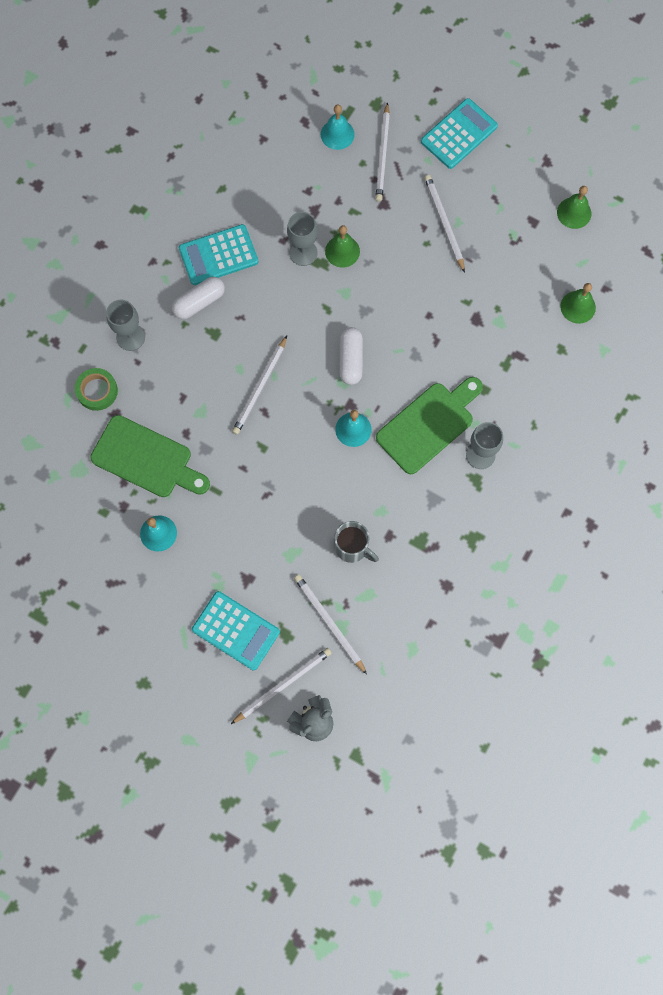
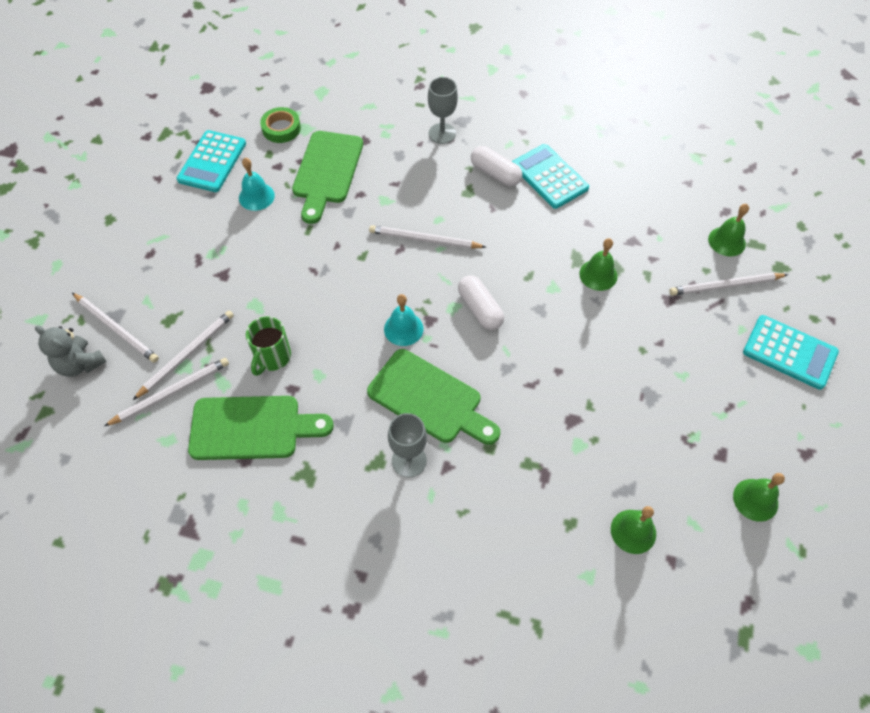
camera: 75 degrees right, 15 degrees down
green tape [75,368,118,411] -> green tape moved to [260,107,301,143]
turquoise calculator [192,591,280,670] -> turquoise calculator moved to [177,130,246,192]
grey goblet [287,212,318,266] -> none
turquoise bell [321,105,355,150] -> green bell [708,204,749,256]
grey mug [334,521,379,563] -> green mug [246,316,291,376]
white capsule [339,327,363,385] -> white capsule turned 75 degrees clockwise [458,275,504,330]
white pencil [424,175,465,273] -> white pencil moved to [104,358,229,426]
none -> green cutting board [188,396,334,460]

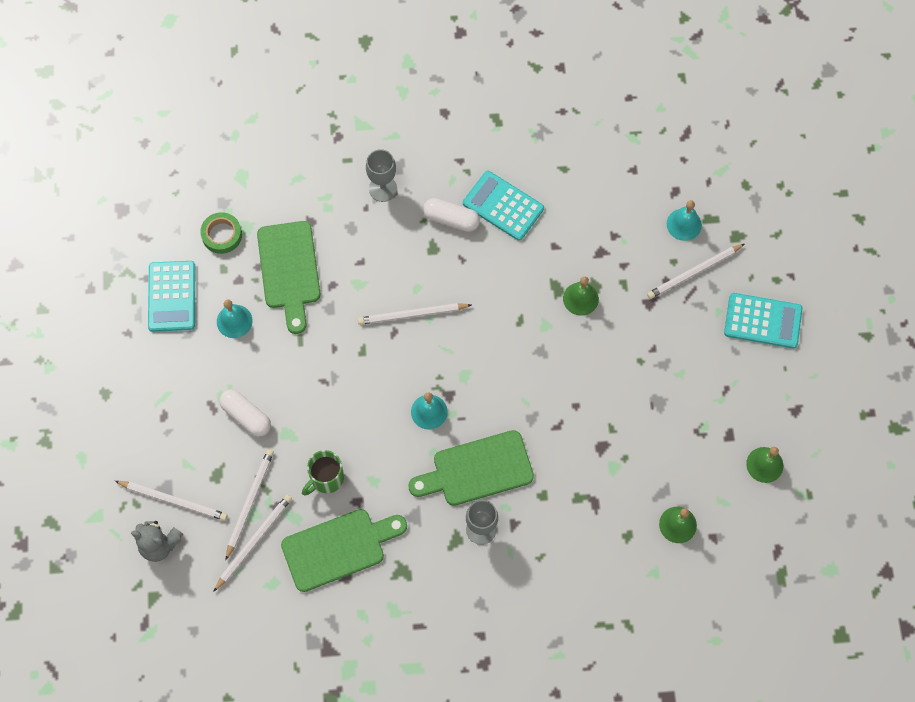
camera: 20 degrees left, 10 degrees up
green mug [246,316,291,376] -> green mug turned 45 degrees clockwise [302,450,344,496]
green cutting board [367,349,500,445] -> green cutting board turned 150 degrees clockwise [408,430,534,506]
white capsule [458,275,504,330] -> white capsule moved to [219,389,271,437]
green bell [708,204,749,256] -> turquoise bell [667,200,702,241]

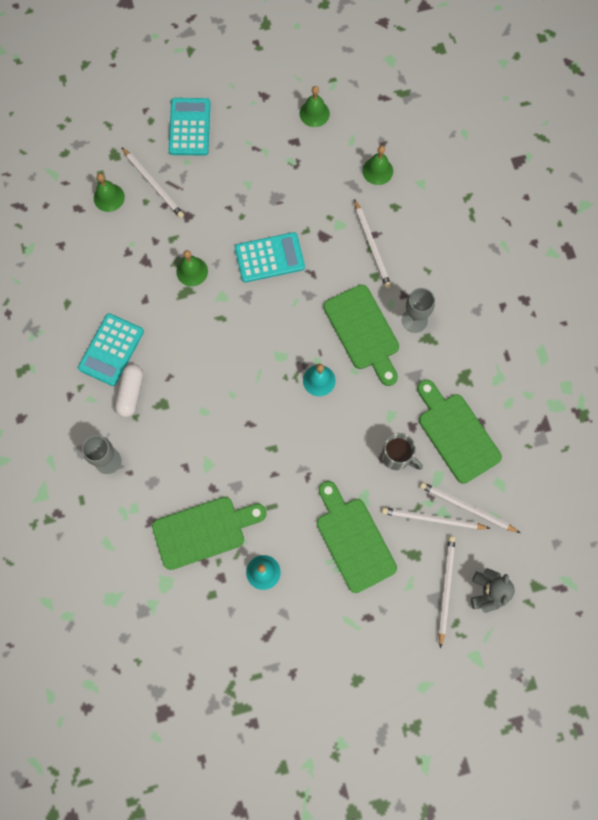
camera: 100 degrees left, 5 degrees up
turquoise calculator [148,261,195,332] -> turquoise calculator moved to [235,232,305,282]
green tape [200,212,242,254] -> none
white capsule [219,389,271,437] -> green cutting board [317,481,397,593]
green mug [302,450,344,496] -> grey mug [382,433,423,470]
white pencil [358,303,471,325] -> white pencil moved to [354,199,391,289]
turquoise bell [667,200,702,241] -> green bell [94,173,125,212]

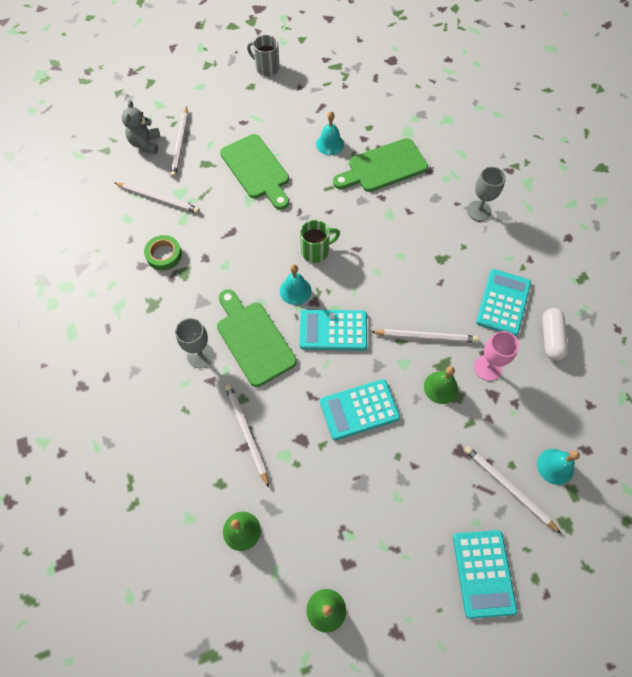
camera: 175 degrees right, 10 degrees down
green bell [94,173,125,212] -> turquoise bell [537,449,580,485]
white capsule [115,364,143,418] -> white capsule moved to [542,308,568,361]
grey mug [382,433,423,470] -> grey mug moved to [247,35,280,76]
white pencil [382,507,491,530] -> white pencil moved to [371,329,478,343]
green cutting board [417,380,502,484] -> green tape [144,235,182,270]
none -> turquoise calculator [299,309,367,351]
none -> green mug [300,220,340,263]
none -> pink goblet [474,331,519,381]

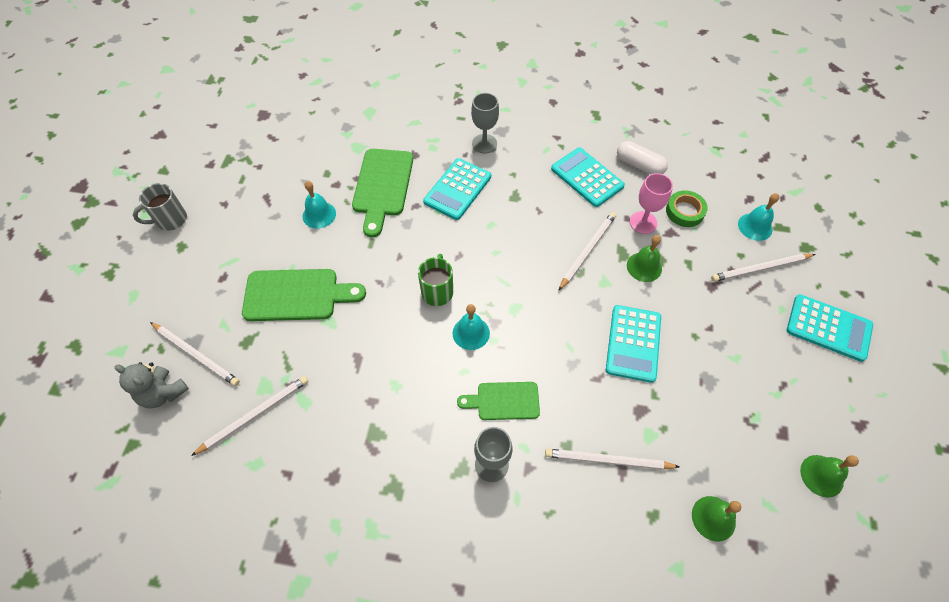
camera: 60 degrees left, 5 degrees down
green tape [144,235,182,270] -> green tape moved to [666,190,708,227]
green cutting board [217,289,297,387] -> green cutting board [457,382,540,420], size x0.62
turquoise calculator [299,309,367,351] -> turquoise calculator moved to [423,158,491,220]

